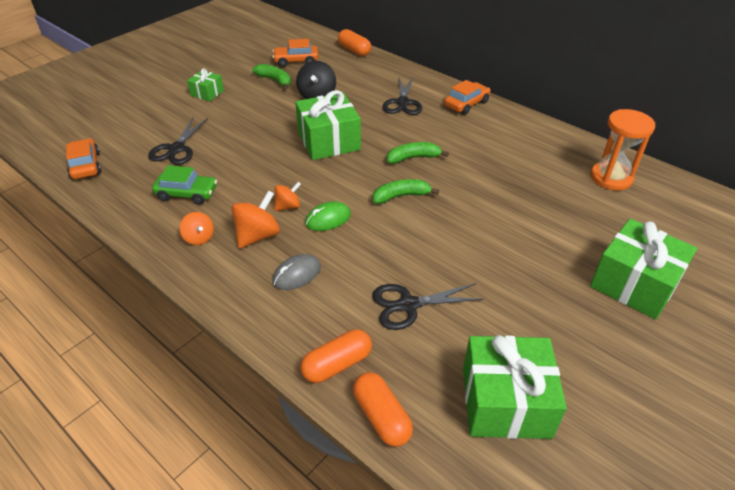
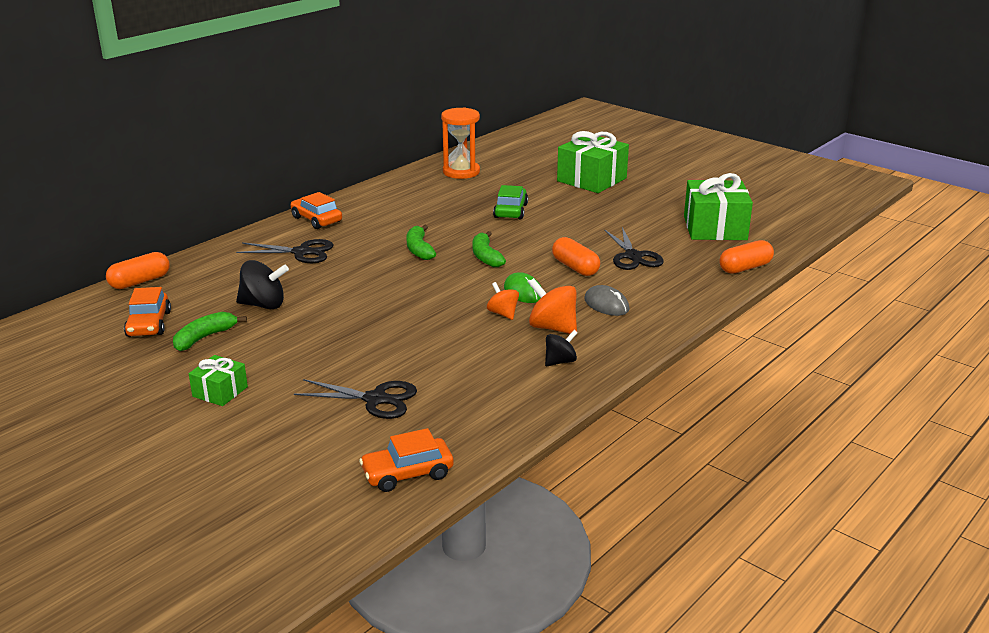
camera: 90 degrees left, 15 degrees down
green car [152,165,217,204] -> green car moved to [493,185,528,219]
orange spinning top [180,212,214,245] -> black spinning top [545,330,578,366]
green gift [295,90,361,160] -> none
orange capsule [301,329,372,383] -> orange capsule moved to [552,237,600,276]

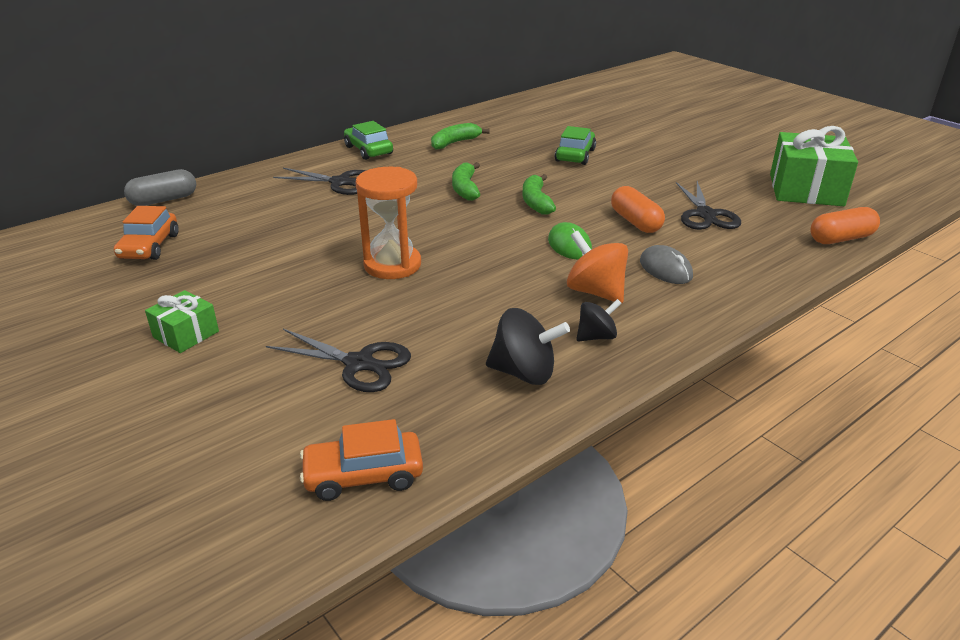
camera: 10 degrees right, 5 degrees up
orange capsule [106,252,170,289] -> grey capsule [124,169,196,206]
green banana [173,312,247,351] -> green banana moved to [431,123,489,150]
black spinning top [236,260,289,309] -> black spinning top moved to [486,308,570,385]
orange car [291,192,342,229] -> green car [344,121,393,160]
orange hourglass [441,107,480,179] -> orange hourglass moved to [355,167,421,279]
orange spinning top [487,282,519,320] -> none
green gift [557,131,629,193] -> none

